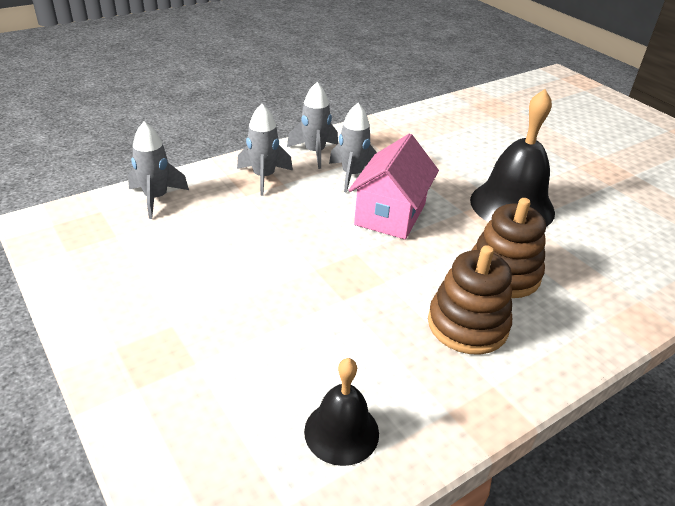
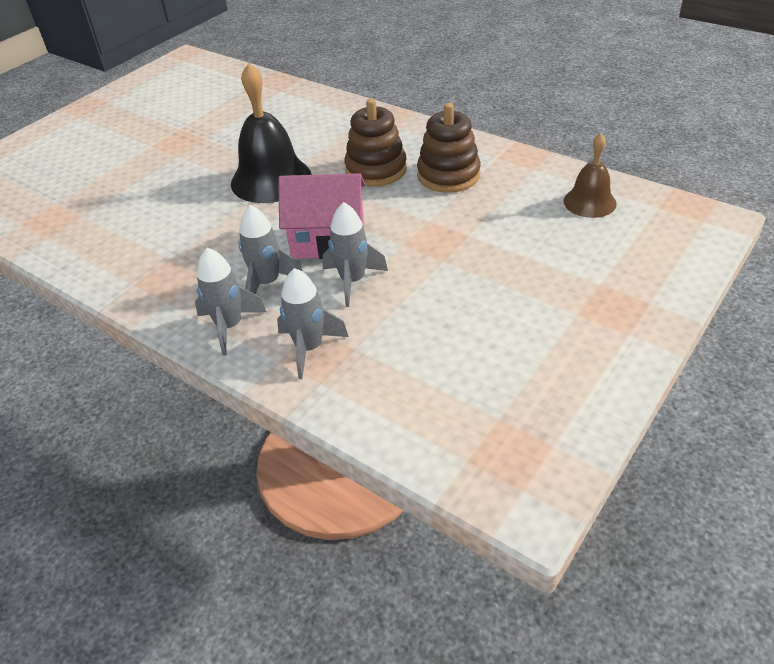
camera: 105 degrees left, 5 degrees up
grey rocket [128,122,189,219] -> grey rocket moved to [323,202,388,307]
black bell [304,358,379,466] -> brown bell [563,133,617,218]

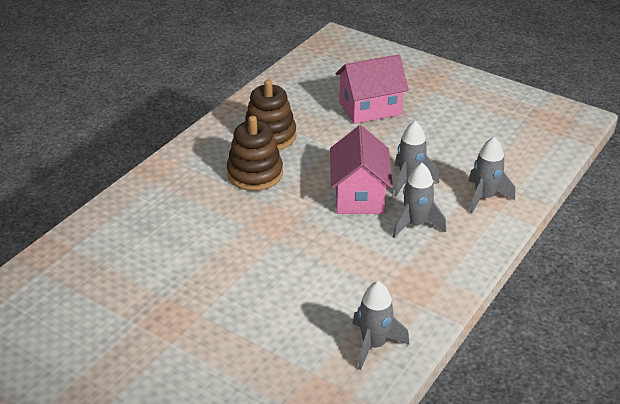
camera: 95 degrees left, 5 degrees down
grey rocket [195,248,266,356] -> grey rocket moved to [352,281,410,370]
black bell [231,63,312,203] -> none
brown bell [563,133,617,218] -> none
none -> pink house [335,54,409,124]

